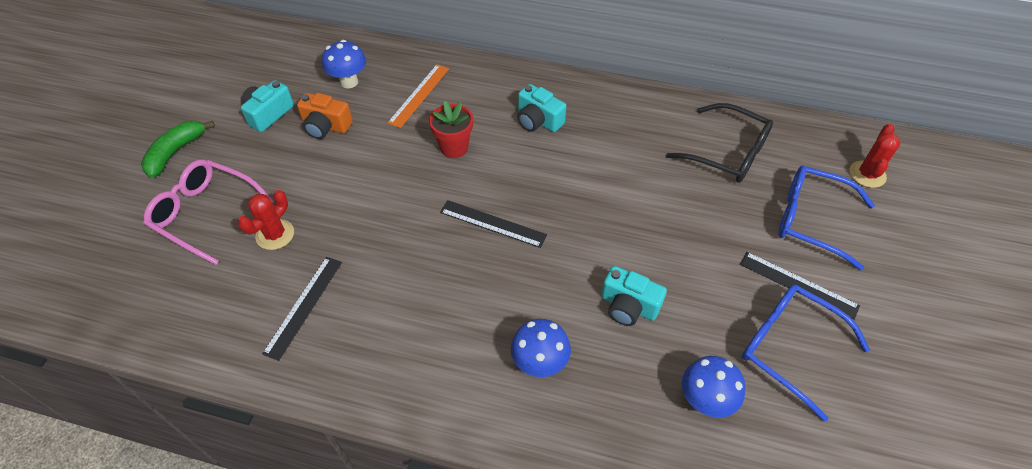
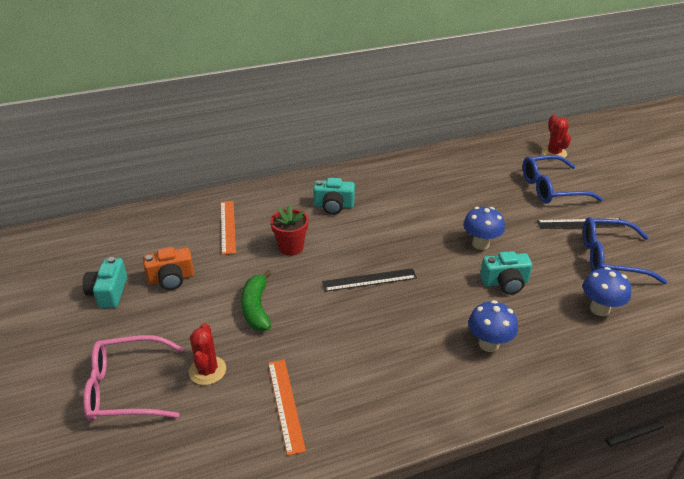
camera: 35 degrees left, 15 degrees down
green banana [141,121,215,178] -> green banana moved to [241,270,272,331]
black ruler [262,257,342,361] -> orange ruler [268,359,306,456]
blue mushroom [322,40,366,88] -> blue mushroom moved to [463,207,505,250]
black glasses [666,103,773,183] -> none

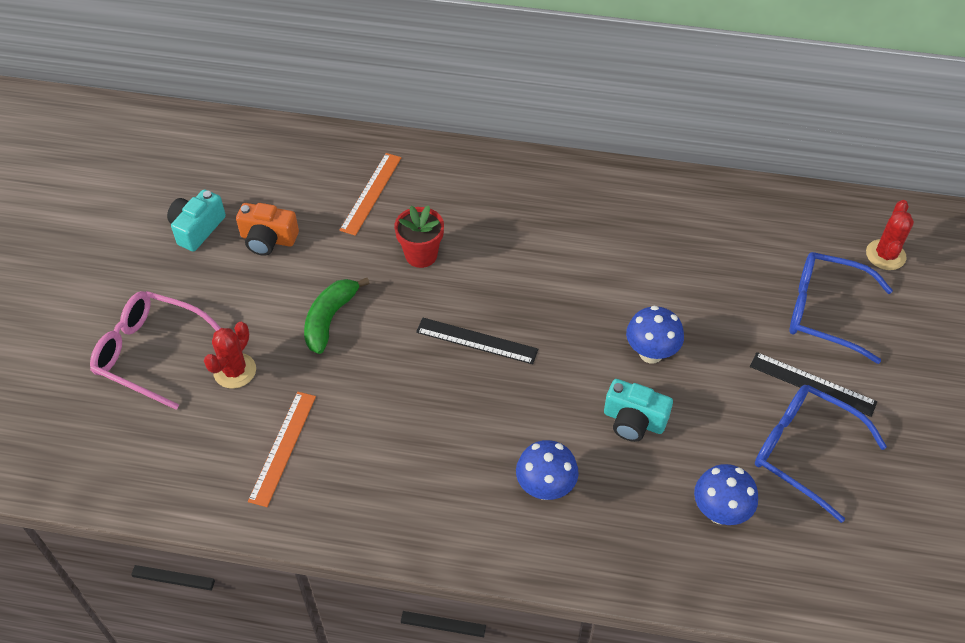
camera: 30 degrees right, 15 degrees up
turquoise camera [313,178,355,215] -> none

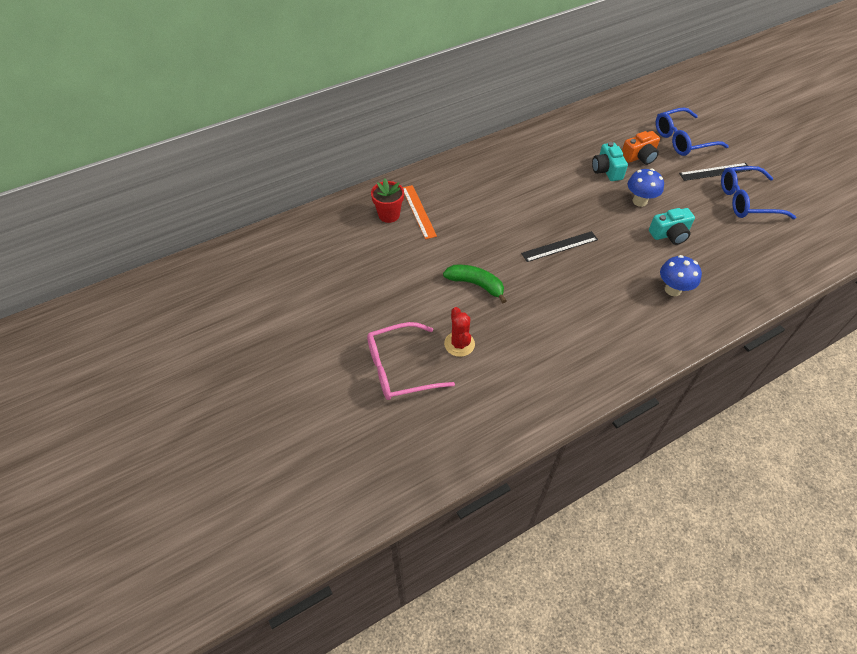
camera: 40 degrees left, 0 degrees up
turquoise camera [167,189,226,252] -> turquoise camera moved to [592,142,628,181]
orange camera [236,203,299,256] -> orange camera moved to [622,131,660,165]
orange ruler [248,392,316,507] -> none
green banana [304,278,370,354] -> green banana turned 135 degrees clockwise [443,265,506,303]
red flower pot [394,205,444,268] -> red flower pot moved to [371,178,404,223]
blue mushroom [694,464,758,525] -> none
red cactus [866,200,914,270] -> none

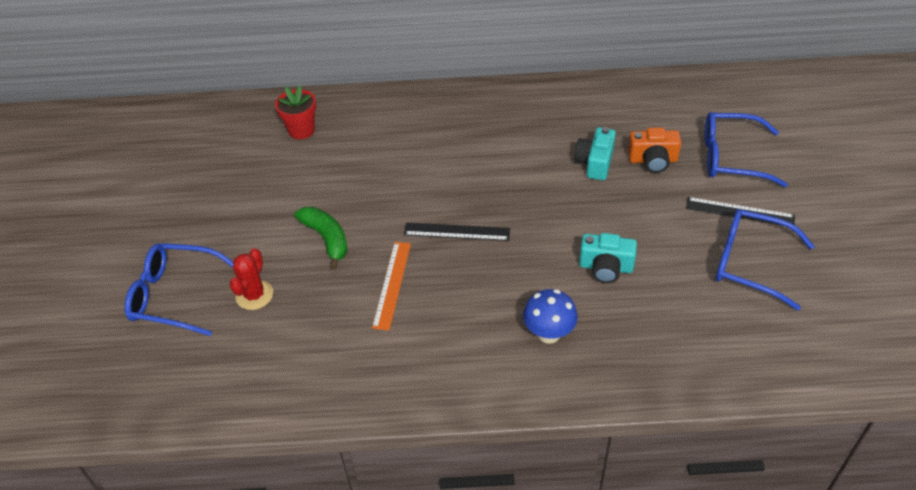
camera: 30 degrees right, 5 degrees down
pink glasses [367,322,455,400] -> blue glasses [124,243,233,336]
orange ruler [403,185,437,239] -> orange ruler moved to [372,242,411,330]
blue mushroom [628,169,664,207] -> none

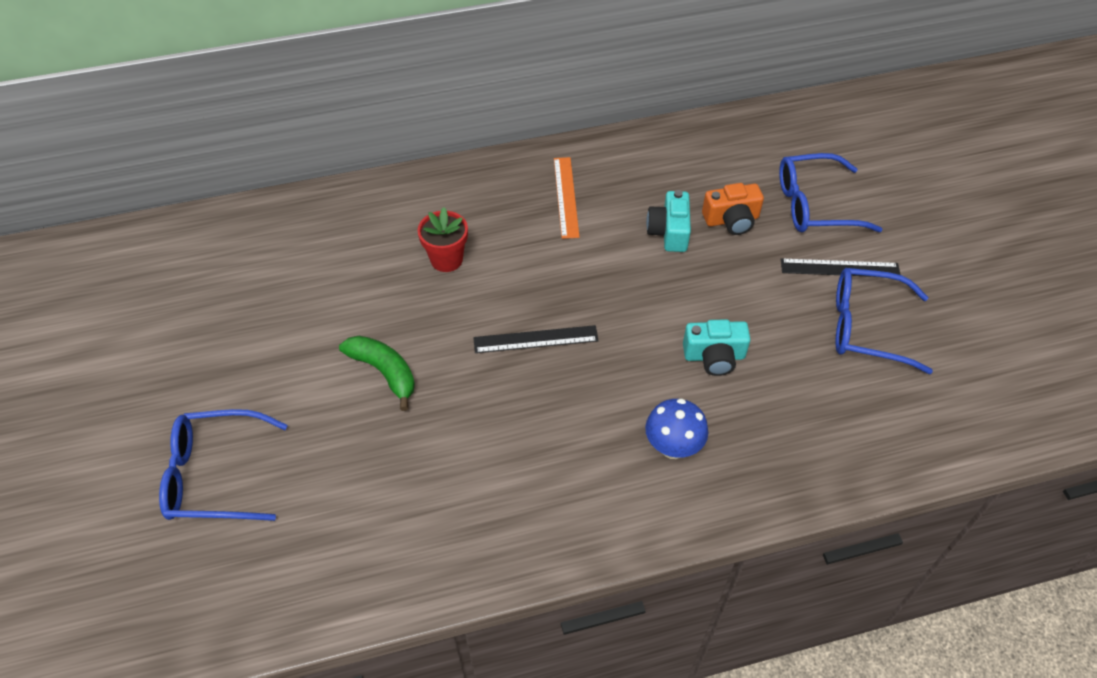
camera: 15 degrees left, 5 degrees up
red cactus [229,248,273,310] -> none
red flower pot [275,85,316,139] -> red flower pot moved to [417,207,468,272]
orange ruler [372,242,411,330] -> orange ruler moved to [554,157,580,239]

